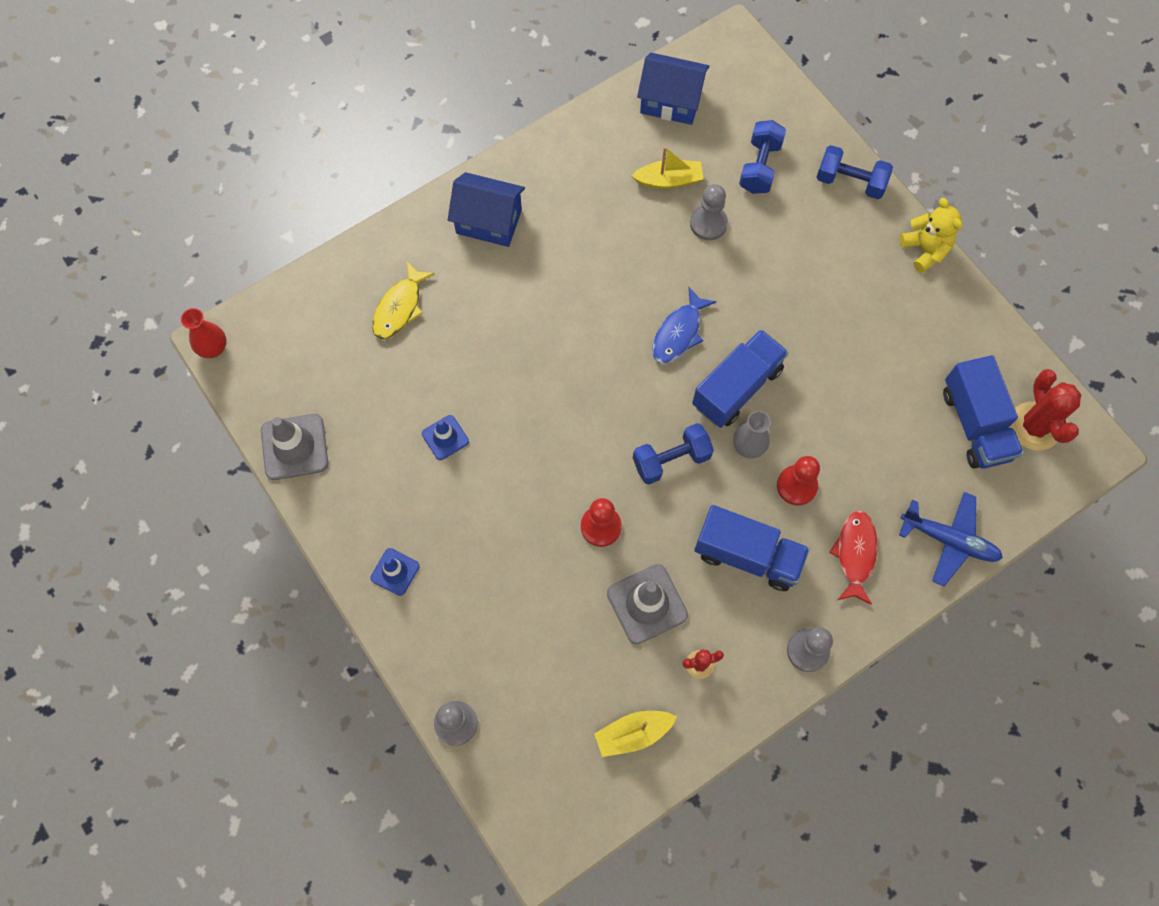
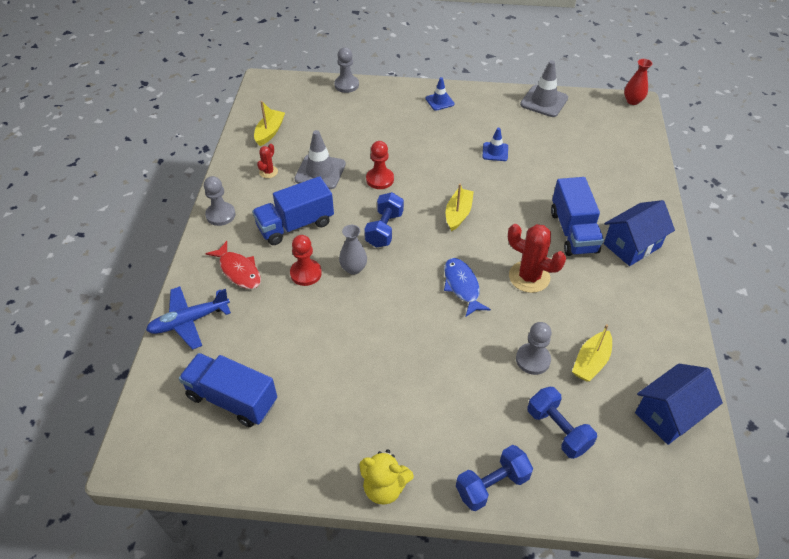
camera: 130 degrees right, 20 degrees down
yellow fish [372,262,435,339] -> none
blue truck [692,329,789,428] -> blue truck moved to [551,177,604,256]
red cactus [1010,369,1081,450] -> red cactus moved to [508,224,566,293]
none -> yellow boat [446,184,474,231]

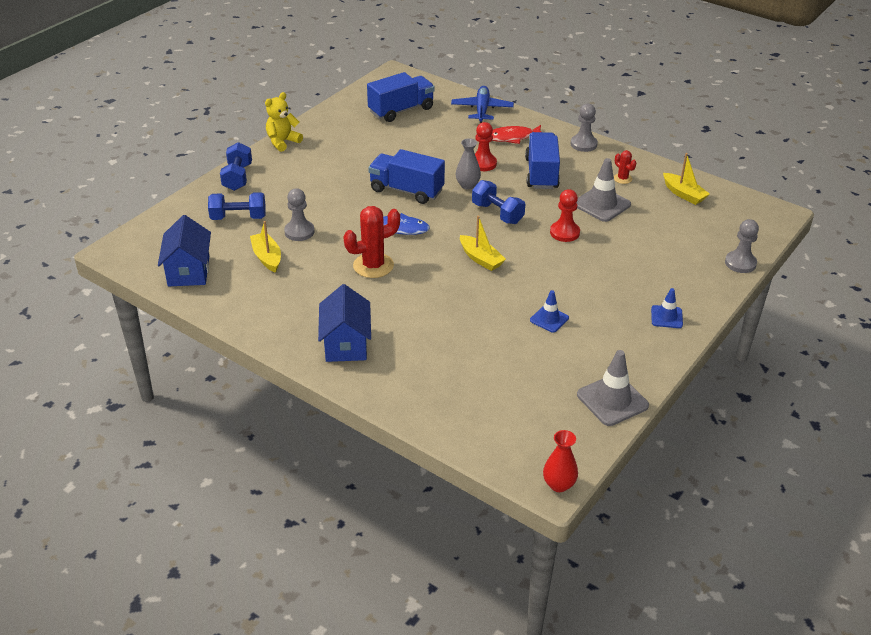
camera: 120 degrees right, 10 degrees down
blue truck [551,177,604,256] -> blue truck moved to [368,149,445,204]

